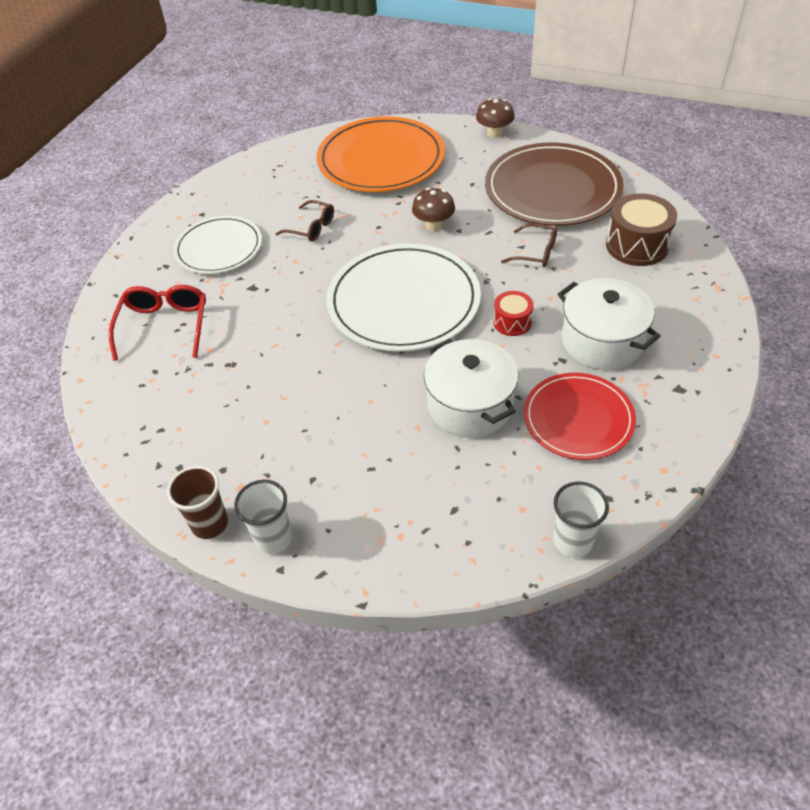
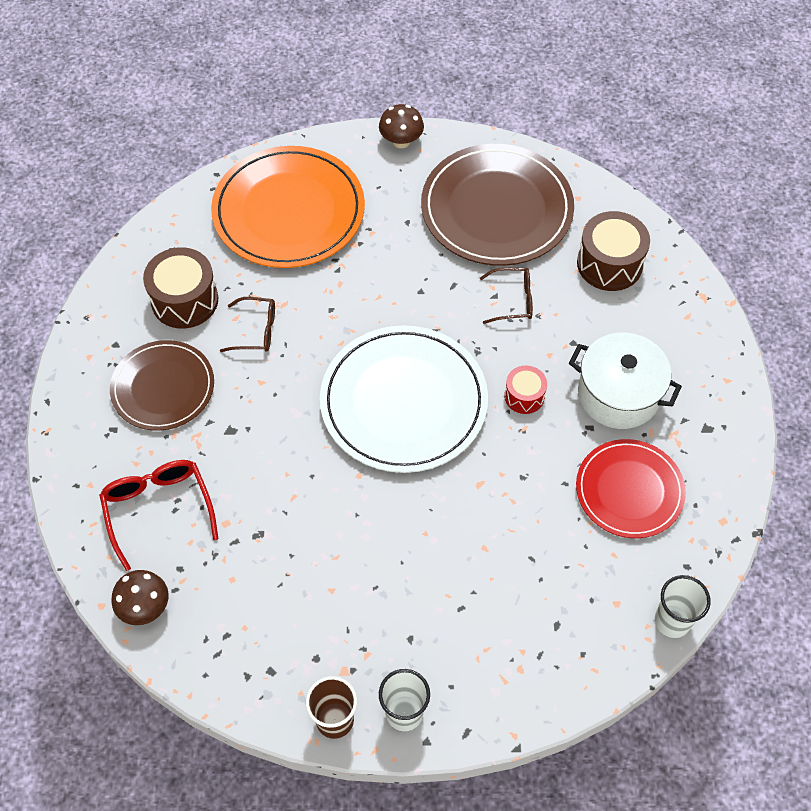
camera: 25 degrees left, 10 degrees up
white plate [173,216,262,274] -> brown plate [110,340,214,431]
brown mushroom [412,188,455,231] -> brown mushroom moved to [111,570,169,625]
white pot [424,339,519,438] -> none
none -> brown drum [143,247,218,329]

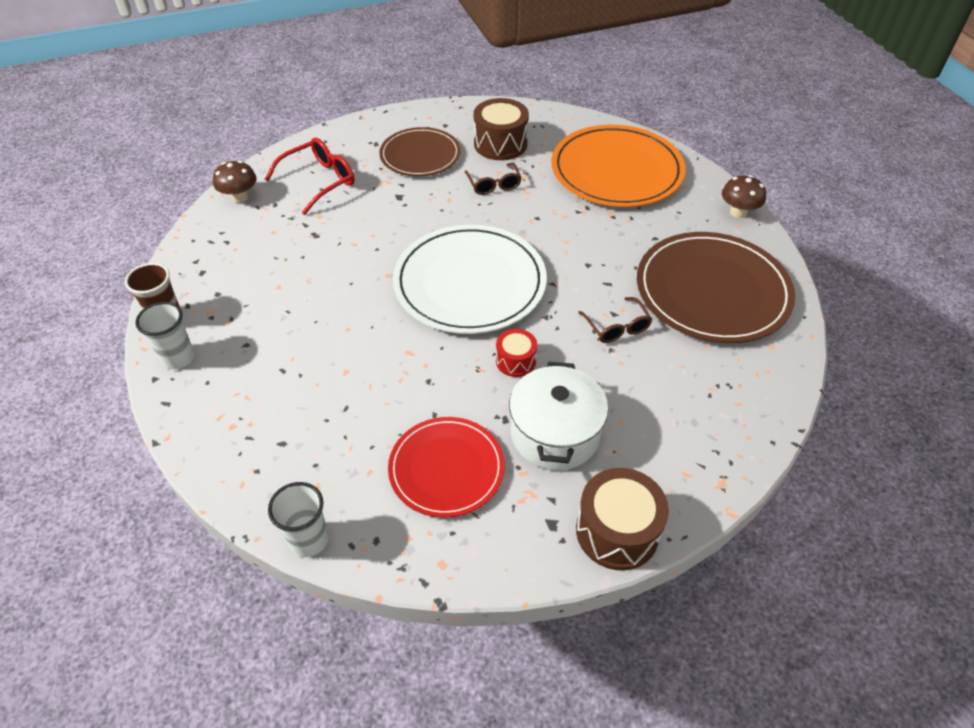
camera: 70 degrees right, 10 degrees down
brown drum [577,211,650,291] -> brown drum moved to [576,468,669,571]

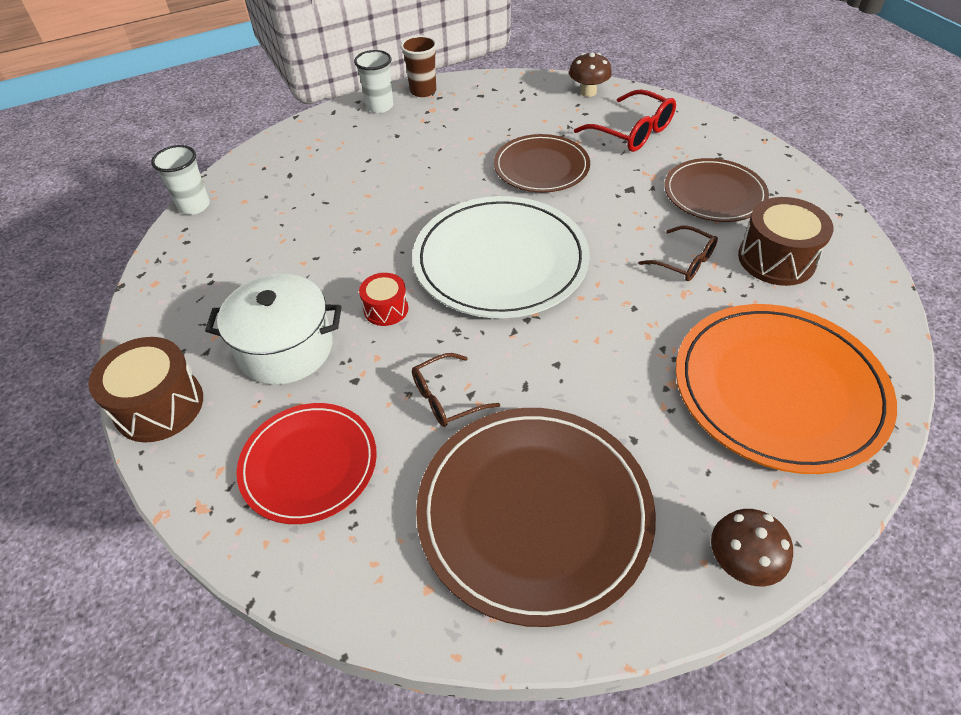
camera: 85 degrees right, 0 degrees up
red plate [388,417,505,518] -> red plate moved to [237,403,377,524]
brown glasses [465,162,521,195] -> brown glasses turned 120 degrees counterclockwise [638,226,718,281]
none -> brown plate [494,134,590,193]

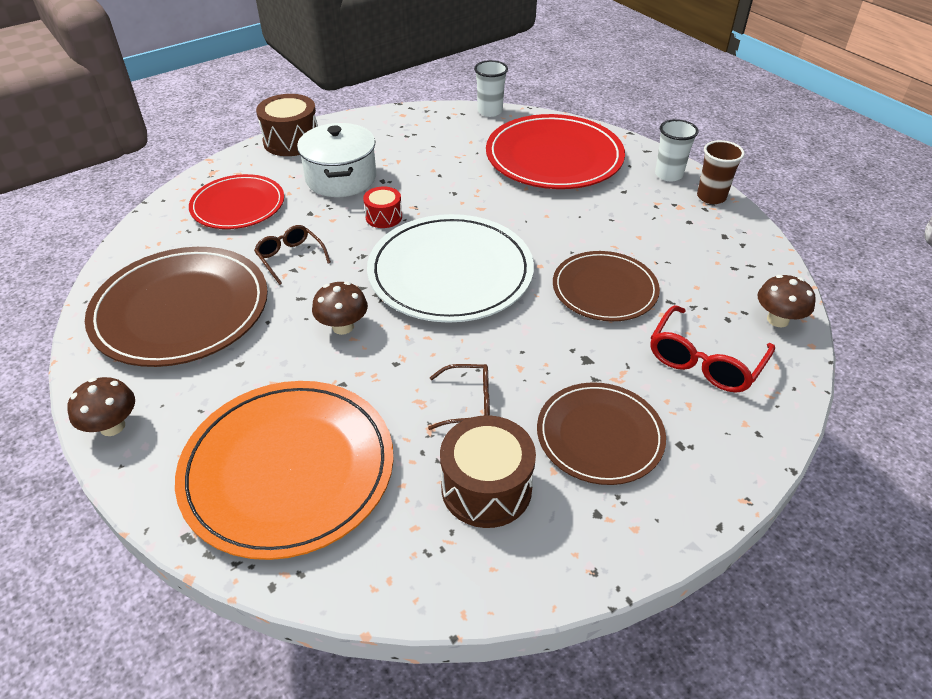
camera: 80 degrees right, 5 degrees down
brown glasses [638,226,718,281] -> brown glasses turned 120 degrees counterclockwise [428,364,490,430]
none -> brown mushroom [312,282,368,335]
none -> red plate [486,114,625,189]

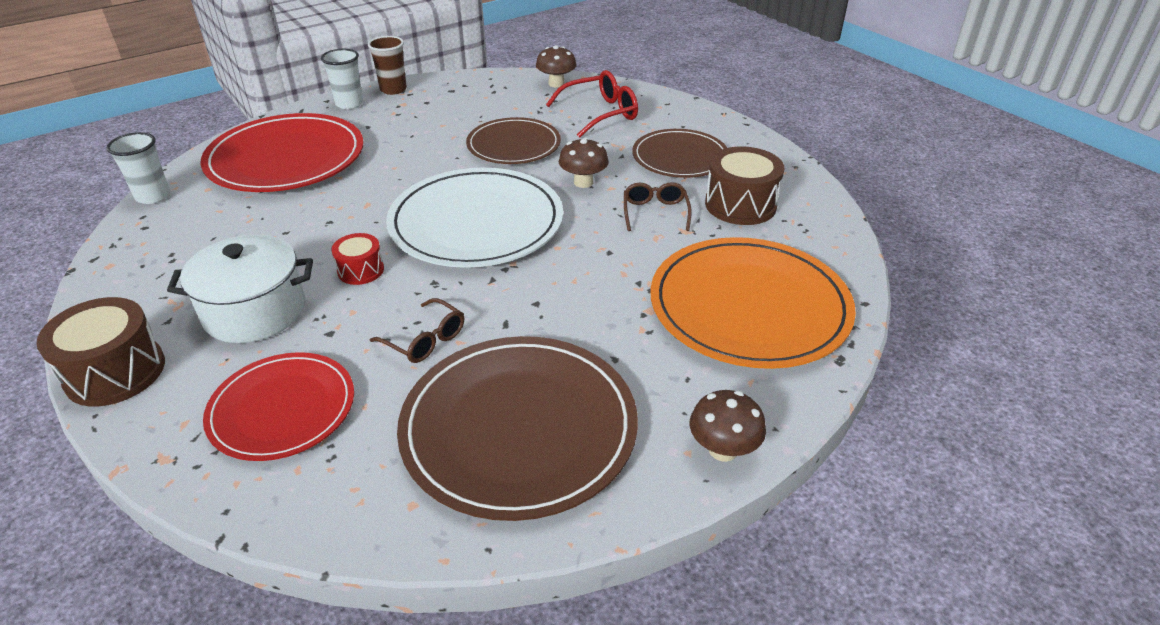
camera: 90 degrees left, 5 degrees down
brown glasses [254,225,331,285] -> brown glasses turned 105 degrees counterclockwise [370,298,464,363]
brown mushroom [312,282,368,335] -> brown mushroom moved to [559,138,609,188]
red glasses [651,305,775,392] -> red glasses turned 60 degrees counterclockwise [546,70,638,138]

